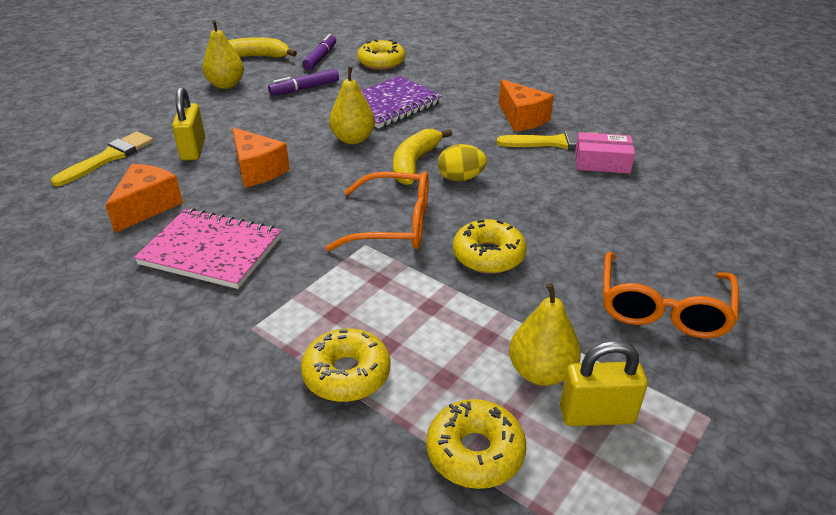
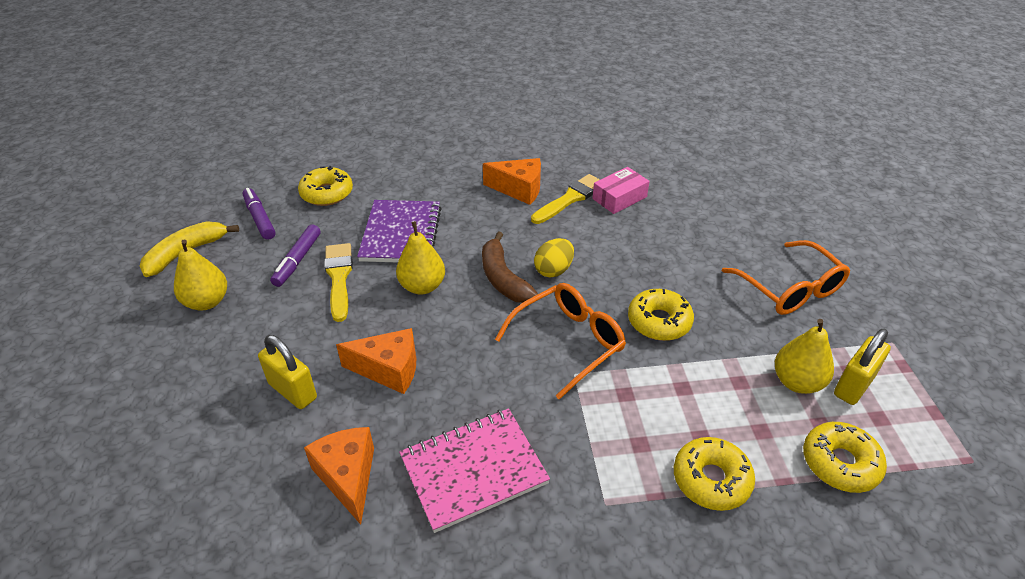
camera: 45 degrees left, 5 degrees up
yellow brush [51,132,153,186] -> yellow brush moved to [324,243,353,322]
yellow banana [393,129,452,185] -> brown banana [482,231,538,303]

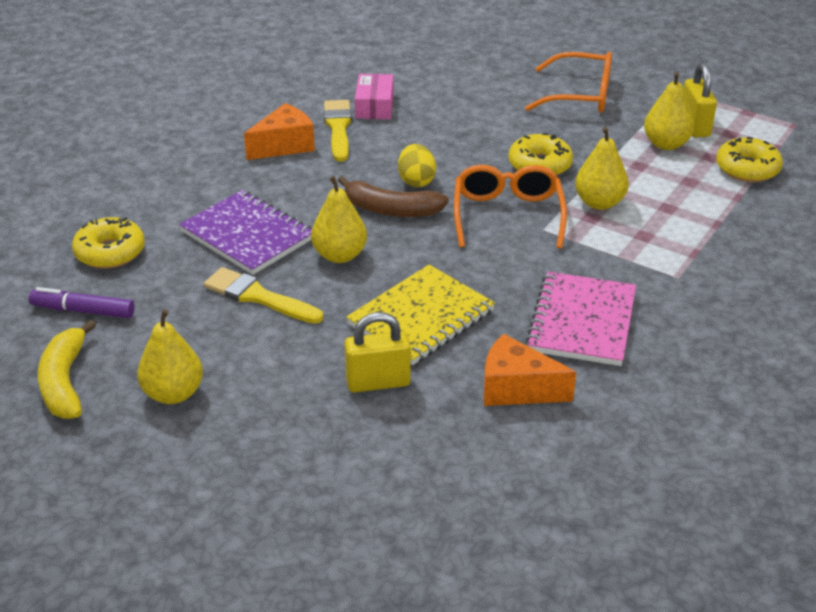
camera: 50 degrees left, 5 degrees down
purple marker [270,224,321,287] -> none
orange cheese [336,328,416,394] -> yellow notebook [346,265,495,365]
yellow donut [674,437,755,511] -> none
none -> yellow pear [575,127,629,210]

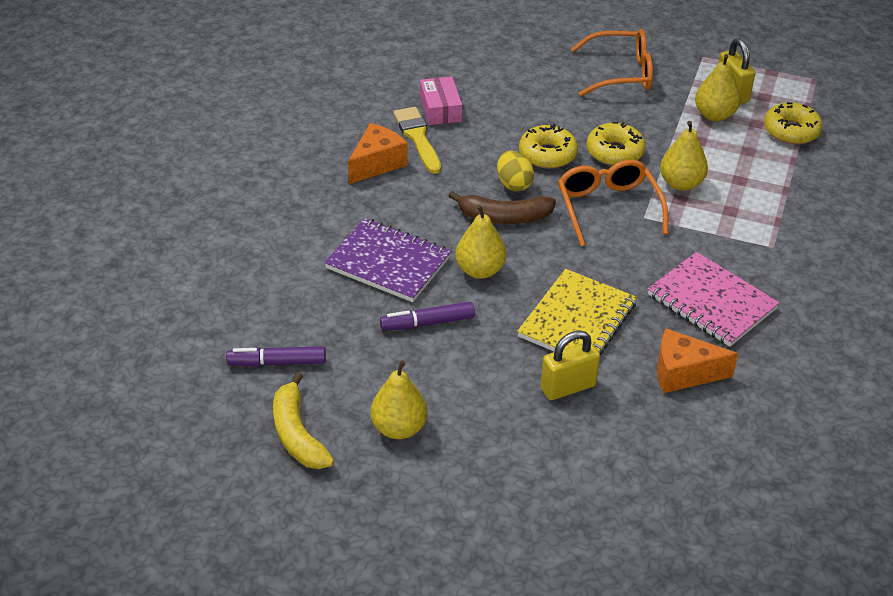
camera: 15 degrees left, 5 degrees up
yellow donut [72,217,145,269] -> yellow donut moved to [519,124,578,169]
yellow brush [204,267,323,324] -> purple marker [380,302,475,331]
pink notebook [526,271,636,366] -> pink notebook turned 45 degrees counterclockwise [648,252,780,347]

